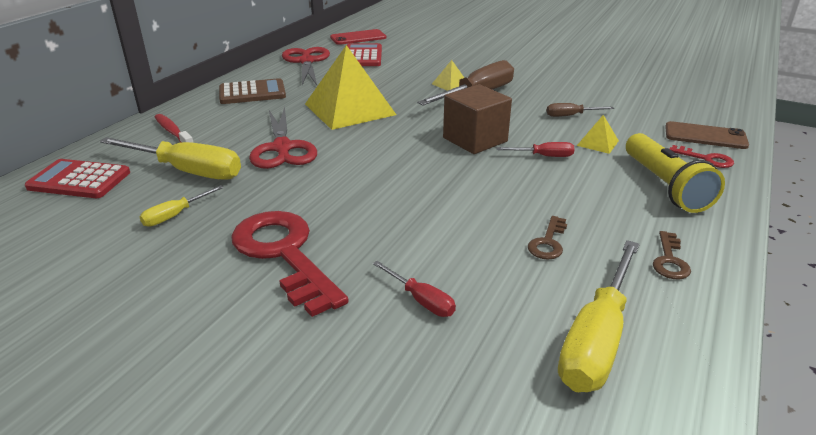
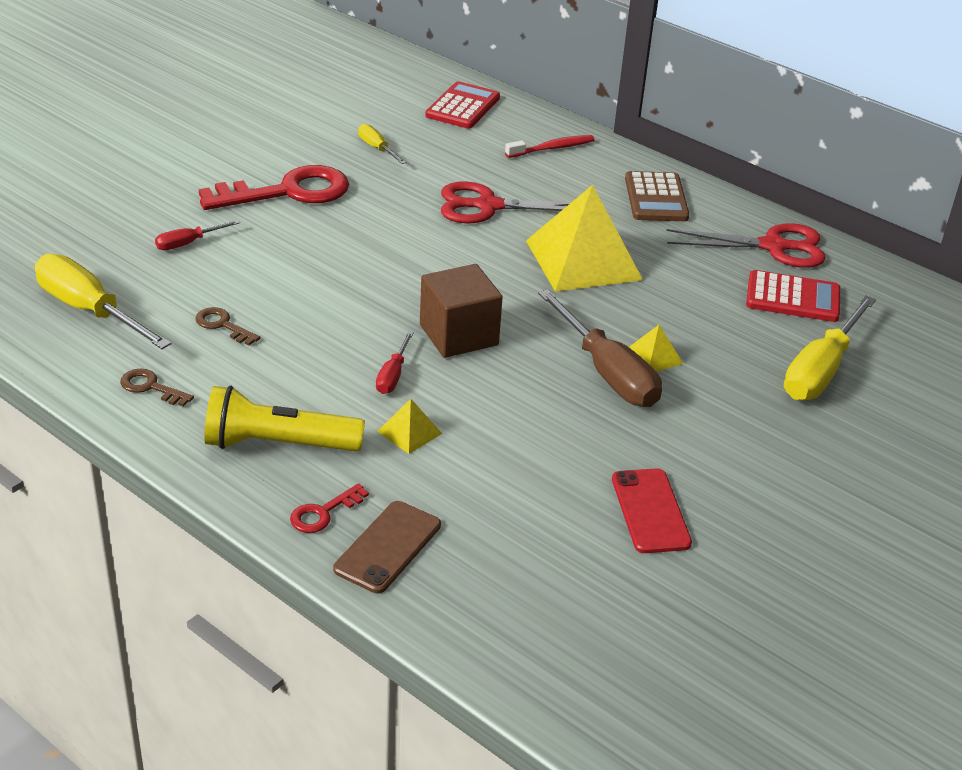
camera: 100 degrees right, 5 degrees up
yellow screwdriver [100,137,241,180] -> yellow screwdriver moved to [784,295,876,400]
red phone [330,29,386,45] -> red phone moved to [612,468,692,553]
brown screwdriver [547,103,614,117] -> none

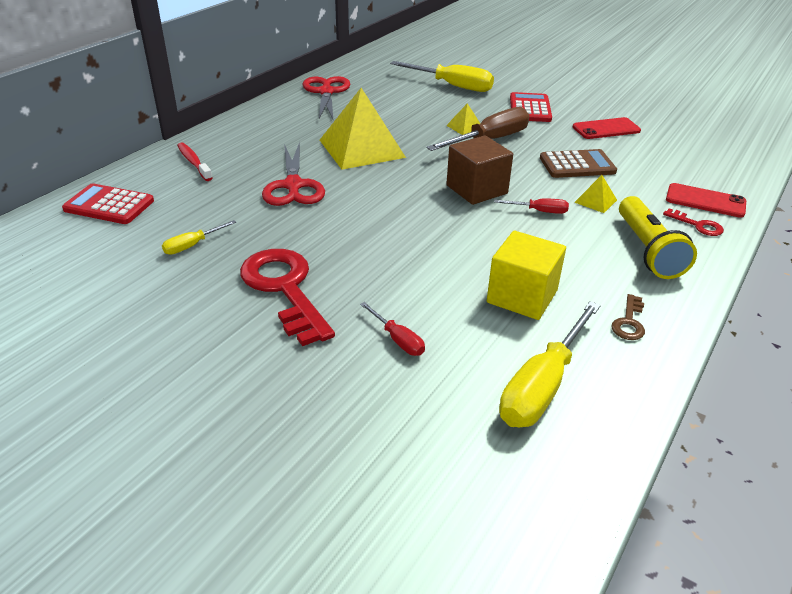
camera: 95 degrees left, 0 degrees up
brown key [195,307,260,345] -> yellow cube [487,231,566,320]
brown phone [333,501,441,593] -> red phone [666,183,746,218]
brown calculator [625,171,689,221] -> brown calculator moved to [540,149,617,178]
red calculator [746,270,840,322] -> red calculator moved to [510,92,552,122]

